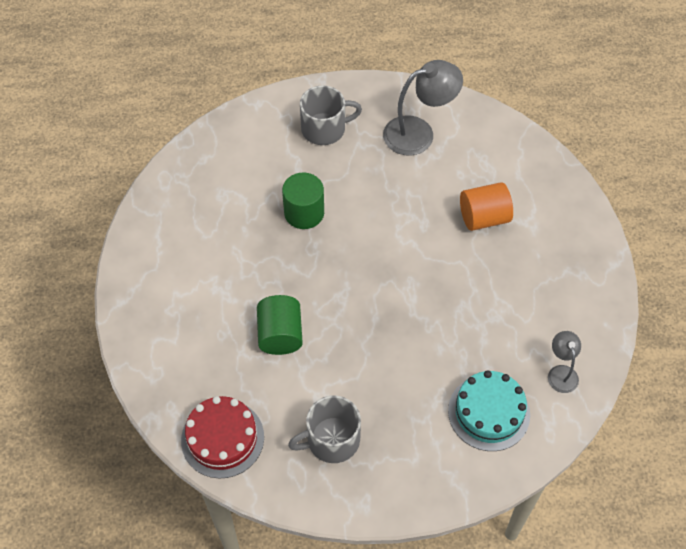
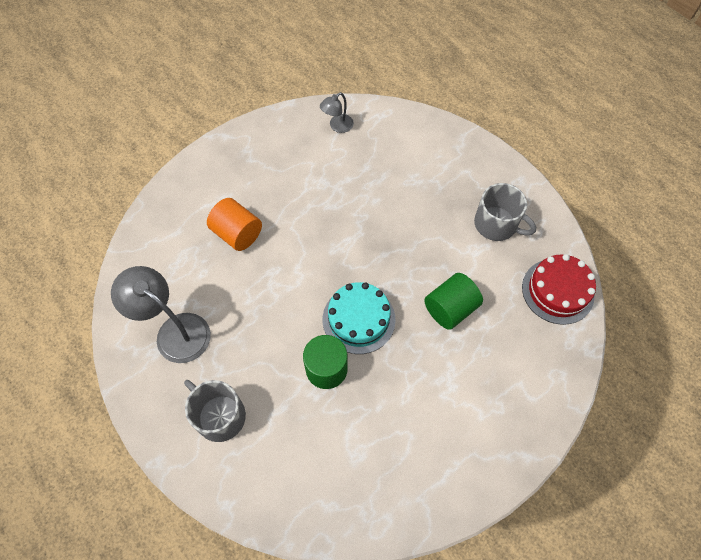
camera: 125 degrees left, 5 degrees up
turquoise cake [448,370,530,451] -> turquoise cake moved to [323,282,396,354]

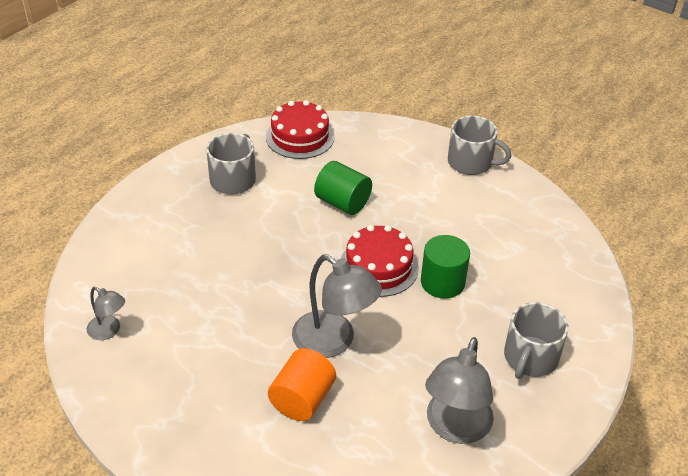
camera: 105 degrees left, 20 degrees down
turquoise cake [323,282,396,354] -> red cake [340,225,419,297]
none -> grey lamp [292,255,382,358]
none -> grey mug [448,116,511,175]

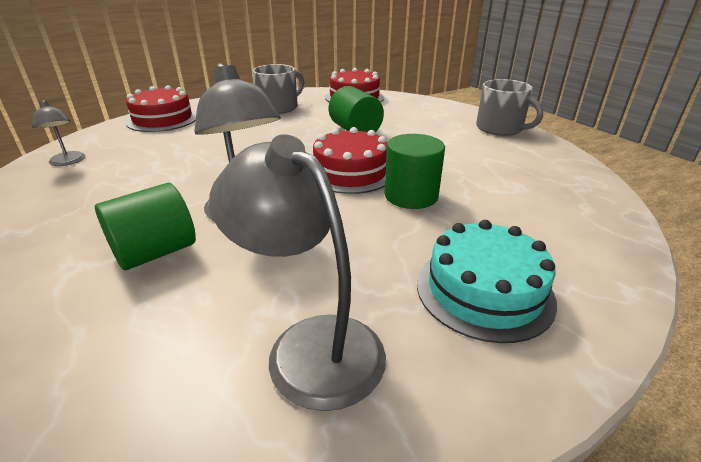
camera: 25 degrees right, 10 degrees down
orange cylinder [268,348,336,421] -> green cylinder [95,183,196,270]
grey lamp [425,337,494,444] -> grey lamp turned 90 degrees clockwise [209,135,386,411]
grey mug [504,302,568,379] -> turquoise cake [417,220,557,343]
none -> red cake [126,85,197,132]

